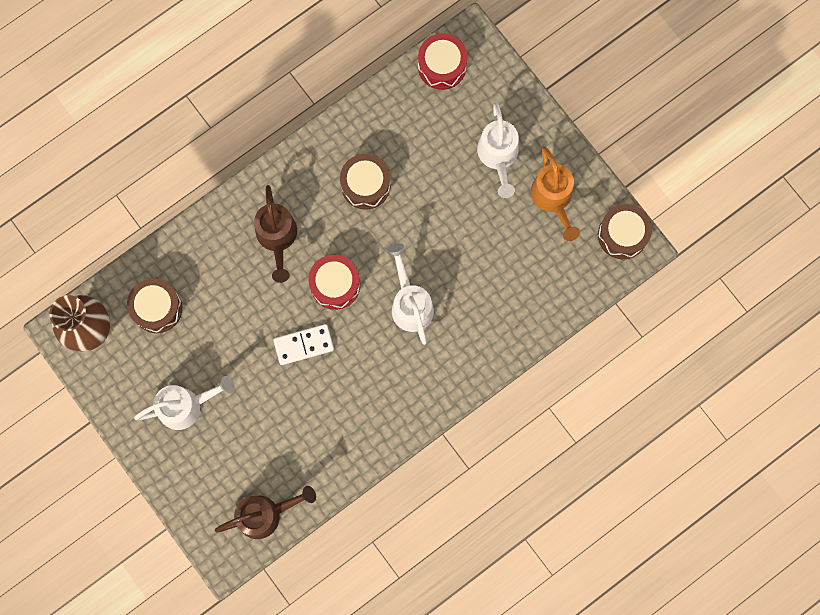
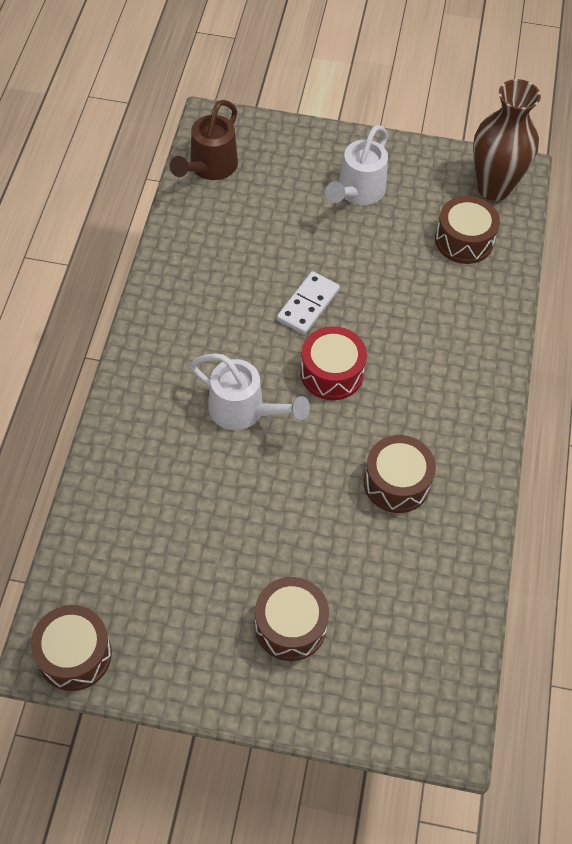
camera: 135 degrees right, 20 degrees down
brown watering can [254,185,297,283] -> none
red drum [418,33,468,90] -> none
white watering can [477,103,519,198] -> brown drum [255,577,329,661]
orange watering can [531,146,580,241] -> none

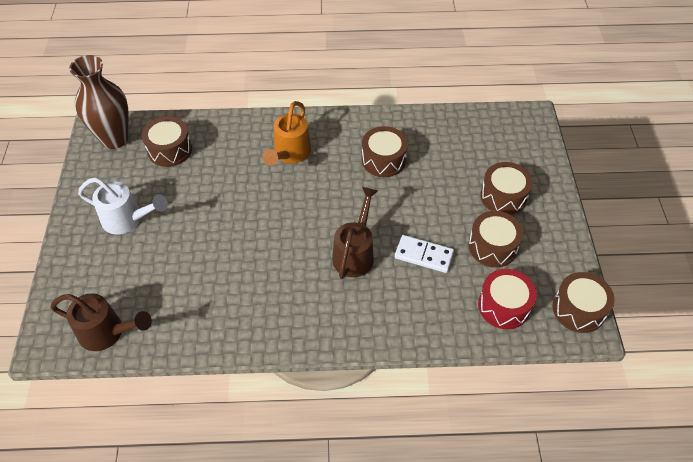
camera: 100 degrees left, 5 degrees down
white watering can [190,353,310,430] -> brown watering can [332,187,378,279]
white domino [277,271,340,335] -> white domino moved to [395,235,454,273]
red drum [300,326,367,400] -> red drum moved to [478,269,537,329]
none -> orange watering can [263,101,311,166]
none -> brown drum [468,211,523,267]

